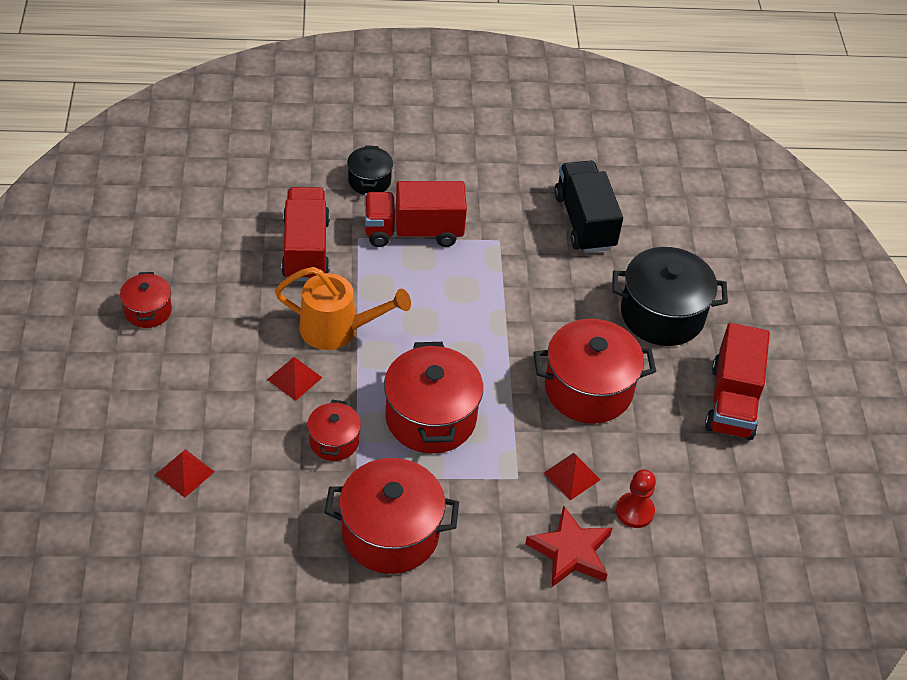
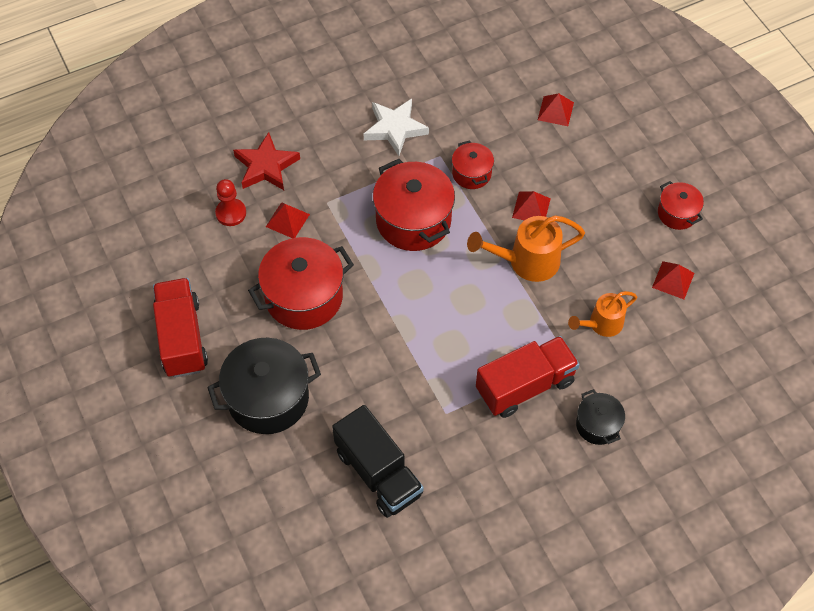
camera: 160 degrees right, 10 degrees up
red truck [281,187,330,281] -> orange watering can [568,291,637,337]
red pot [324,458,459,574] -> white star [364,99,429,156]
none -> red pyramid [652,261,694,299]

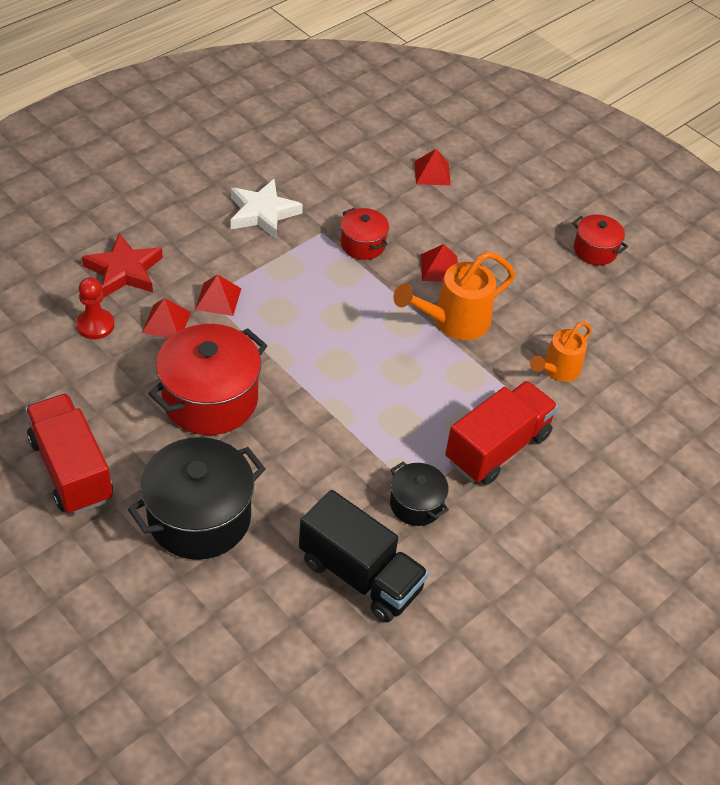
camera: 20 degrees left, 10 degrees down
red pot [373,159,455,251] -> none
black pot [576,389,625,445] -> black pot moved to [390,462,449,526]
red pyramid [652,261,694,299] -> red pyramid moved to [195,275,242,316]

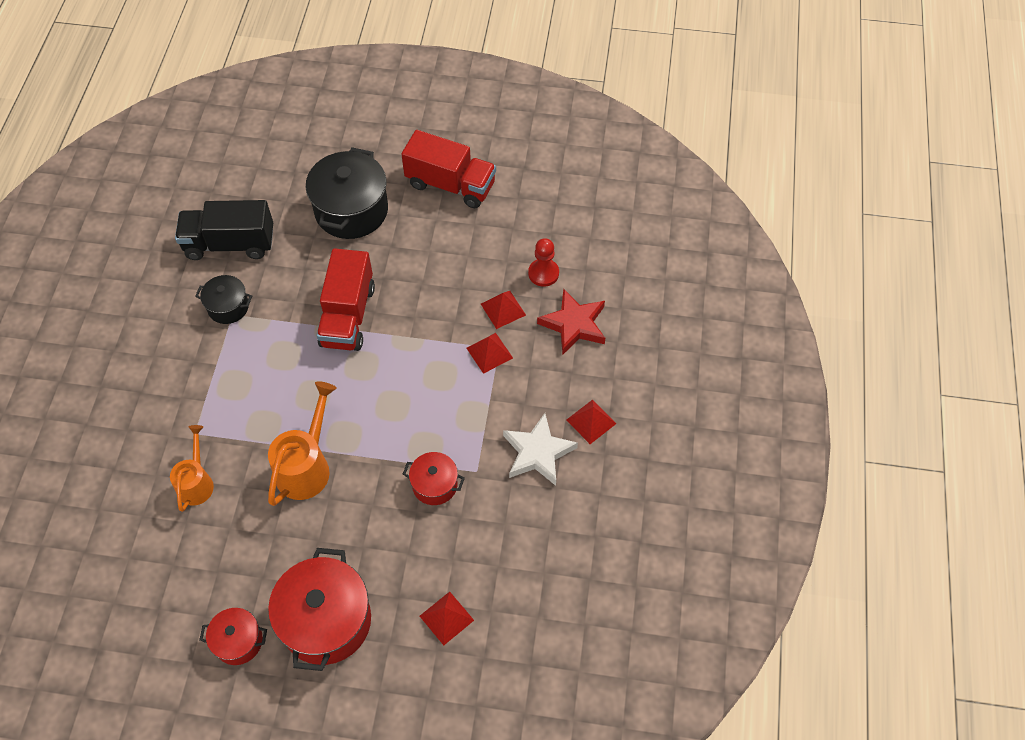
camera: 145 degrees right, 10 degrees up
red pot [148,324,268,435] -> red pot moved to [268,548,371,671]
red pyramid [421,244,458,282] -> red pyramid moved to [567,400,616,444]
red truck [445,381,558,485] -> red truck moved to [316,248,375,351]

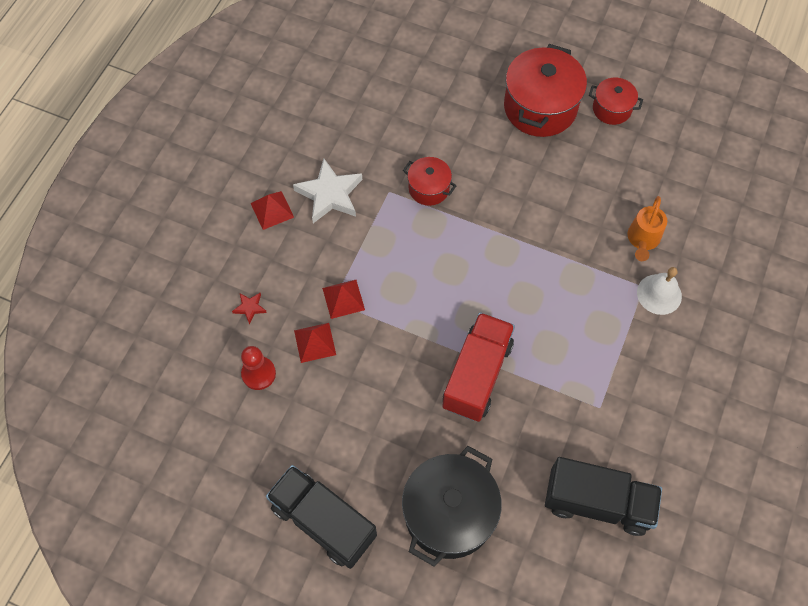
camera: 165 degrees left, 5 degrees up
black pot [195,275,252,324] -> none
orange watering can [268,381,337,506] -> none
red truck [401,130,496,208] -> black truck [266,465,377,569]
red pyramid [420,592,474,645] -> none
red star [537,288,605,355] -> red star [232,293,267,324], size x0.46
none -> white bell [637,267,682,315]

